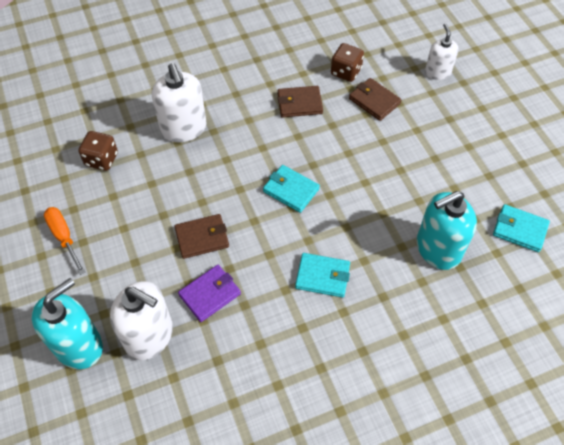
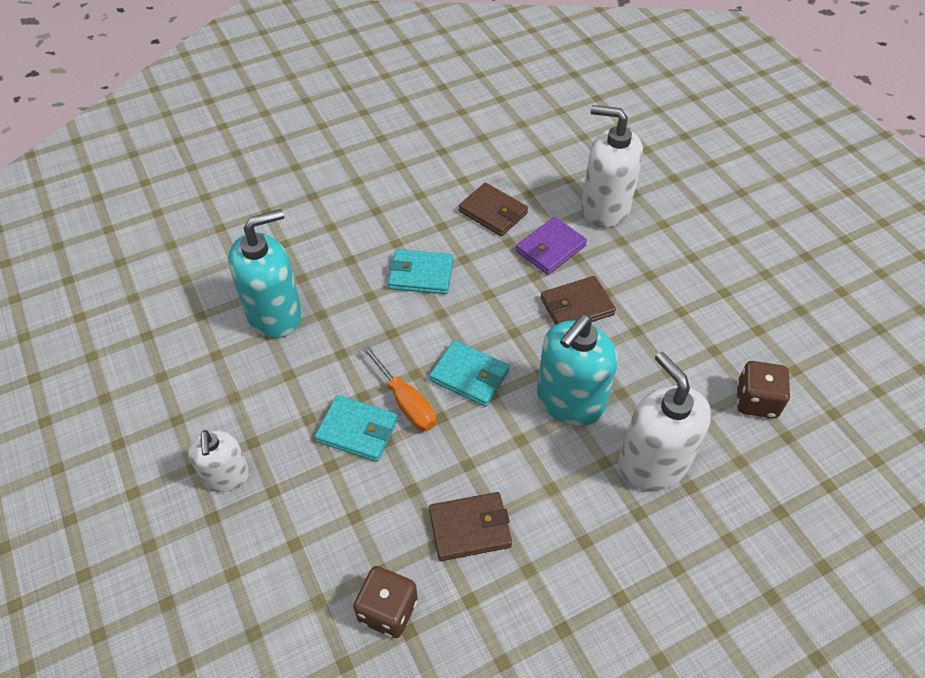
camera: 175 degrees right, 5 degrees down
turquoise soap dispenser [32,278,103,369] -> turquoise soap dispenser moved to [537,315,618,426]
orange screwdriver [44,207,85,275] -> orange screwdriver moved to [362,345,436,431]
brown wallet [349,78,401,121] -> brown wallet moved to [459,183,528,236]
white soap dispenser [425,23,459,80] -> white soap dispenser moved to [188,430,250,492]
turquoise wallet [493,204,550,252] -> turquoise wallet moved to [315,395,398,462]

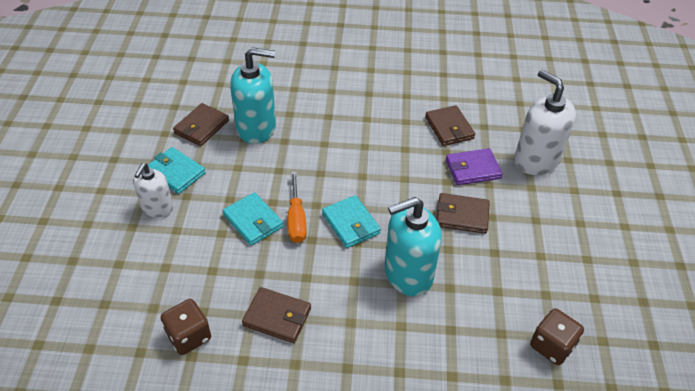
camera: 30 degrees right, 5 degrees down
turquoise wallet [388,249,453,294] -> turquoise wallet moved to [148,147,206,194]
white soap dispenser [618,352,711,491] -> none
none -> brown wallet [173,103,229,146]

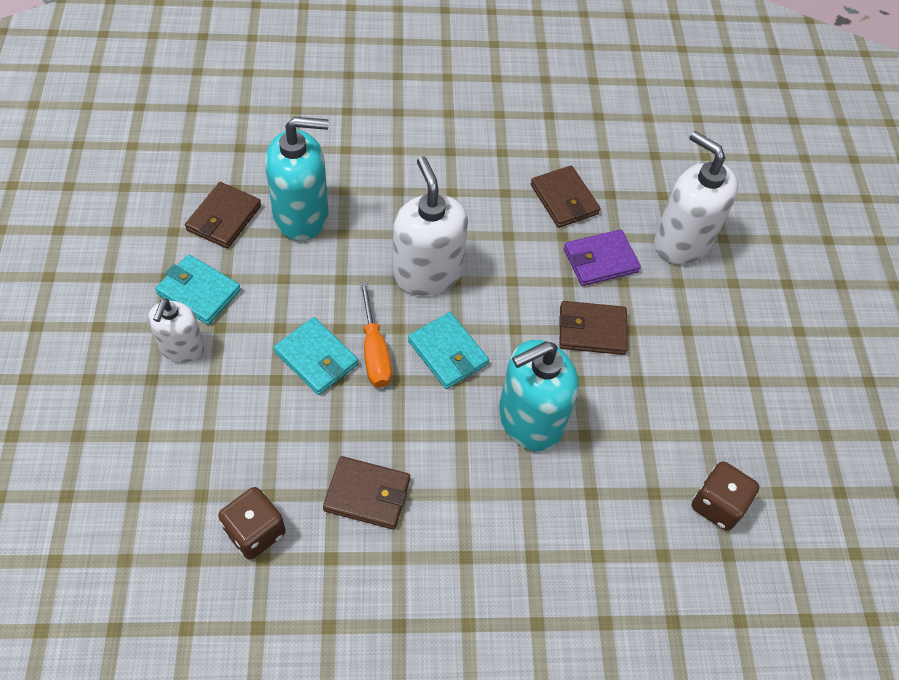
camera: 10 degrees left, 10 degrees up
none -> white soap dispenser [393,156,468,296]

